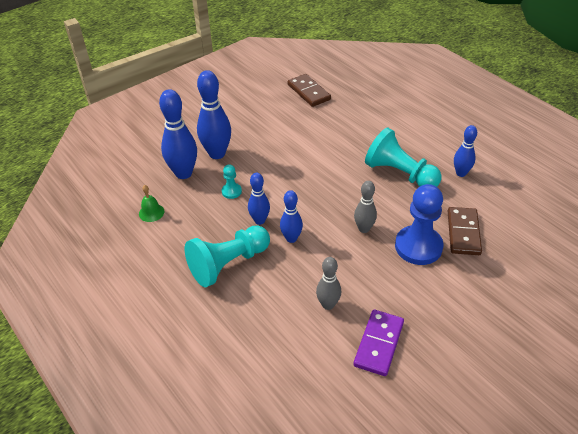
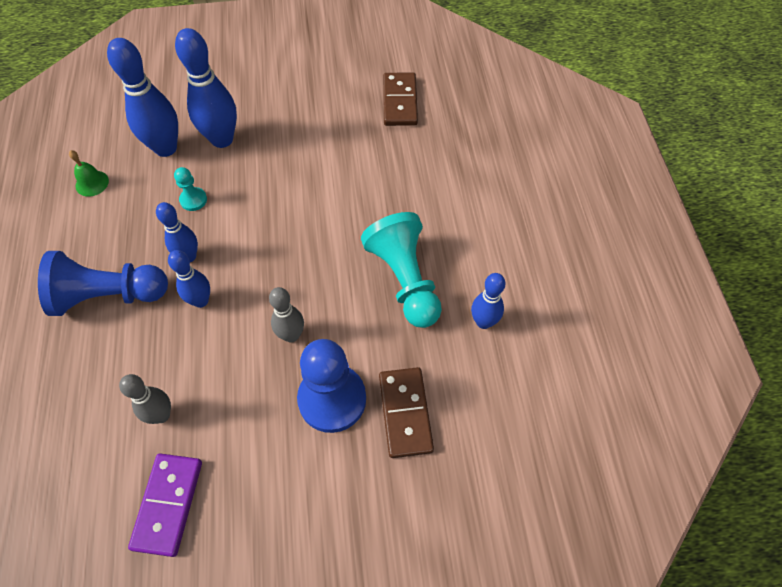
camera: 30 degrees right, 15 degrees up
turquoise pawn [185,225,270,287] -> blue pawn [38,251,168,316]
purple domino [354,310,404,376] -> purple domino turned 45 degrees counterclockwise [128,453,202,557]
brown domino [448,207,482,255] -> brown domino turned 45 degrees counterclockwise [379,367,434,458]

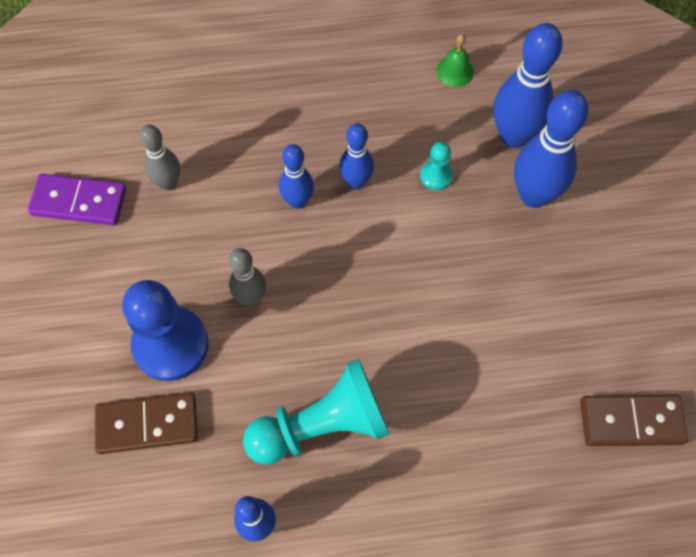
camera: 90 degrees right, 5 degrees up
blue pawn [38,251,168,316] -> none

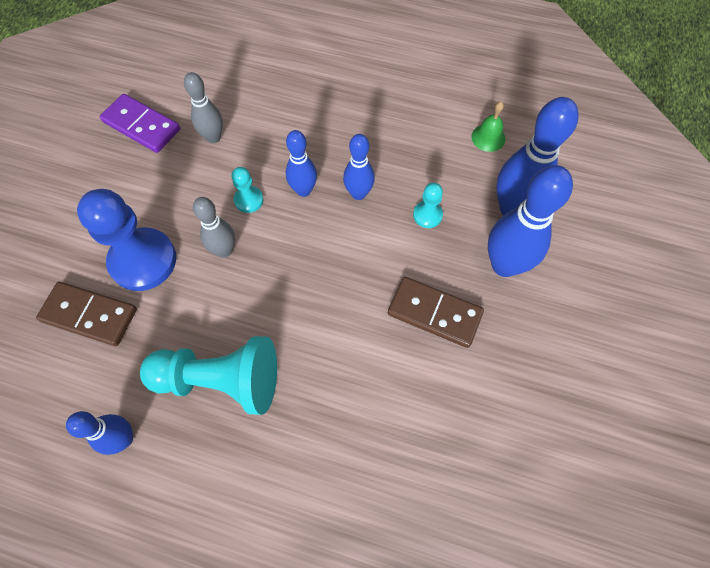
camera: 25 degrees right, 0 degrees up
brown domino [580,394,688,446] -> brown domino moved to [388,277,484,348]
none -> turquoise pawn [232,167,263,213]

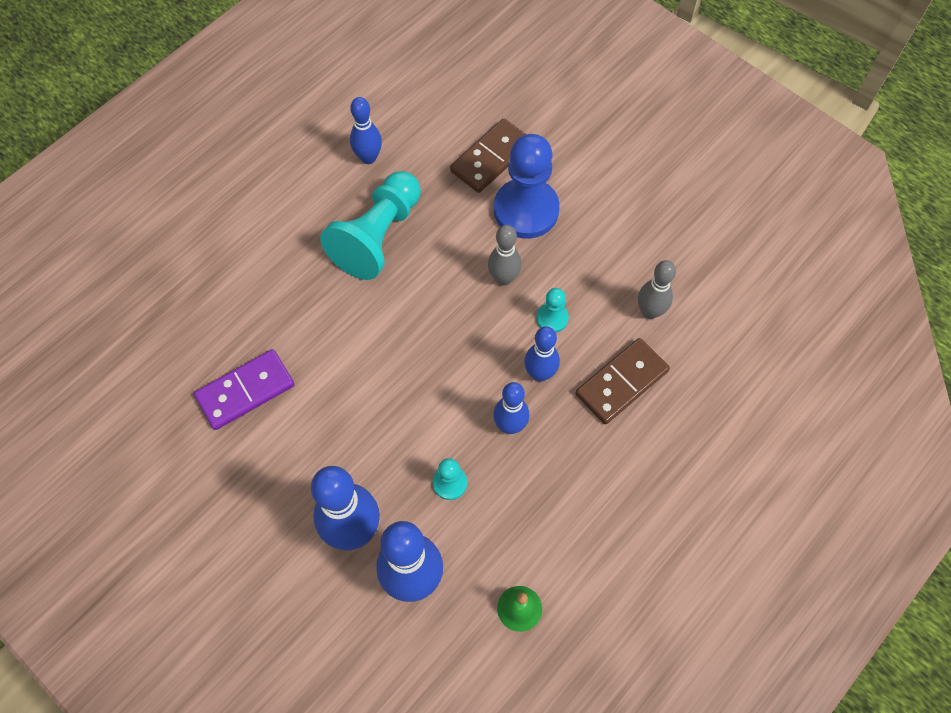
camera: 115 degrees right, 0 degrees up
purple domino [100,94,180,153] -> purple domino moved to [194,349,295,430]
brown domino [388,277,484,348] -> brown domino moved to [576,338,670,424]

